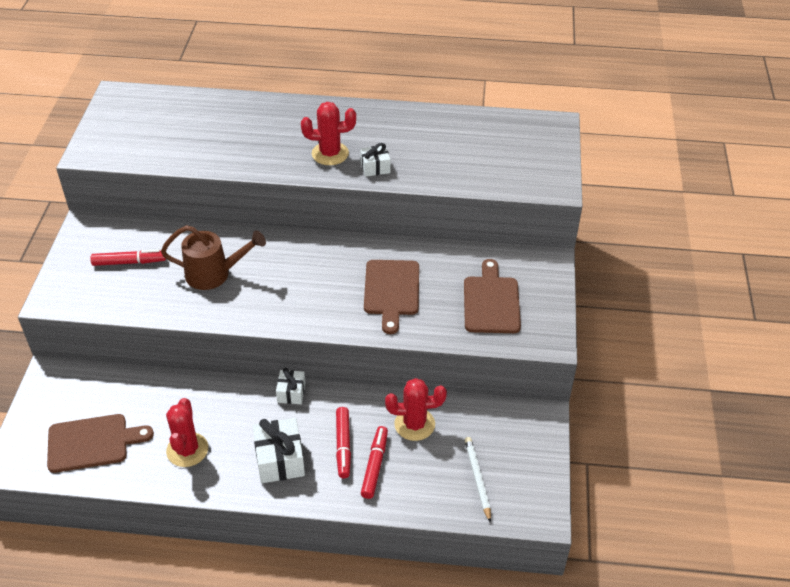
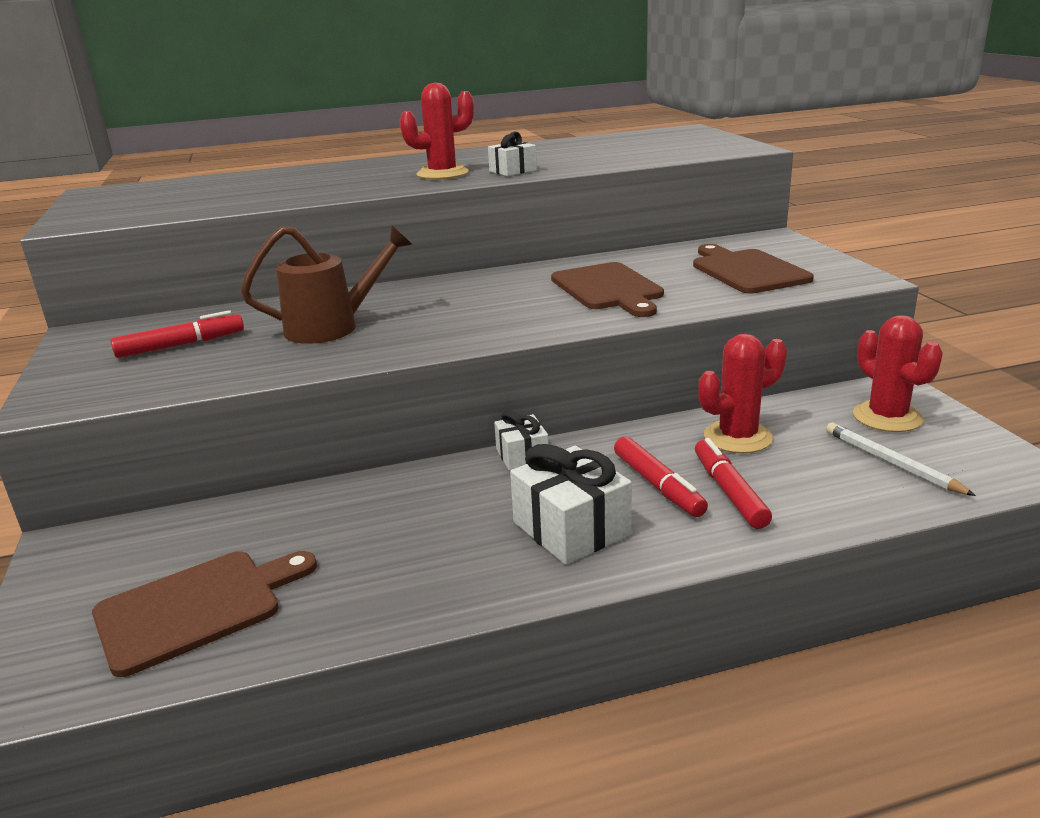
camera: 20 degrees left, 20 degrees down
red cactus [166,398,208,467] -> red cactus moved to [853,315,943,432]

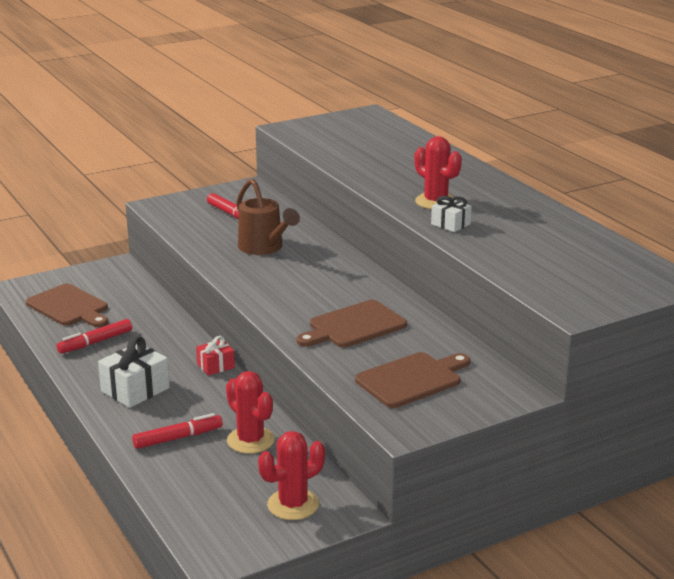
camera: 75 degrees right, 0 degrees up
white gift [494,410,549,471] -> red gift [196,336,235,376]
red marker [614,437,708,517] -> red marker moved to [57,319,132,354]
white pencil [826,423,976,496] -> none

